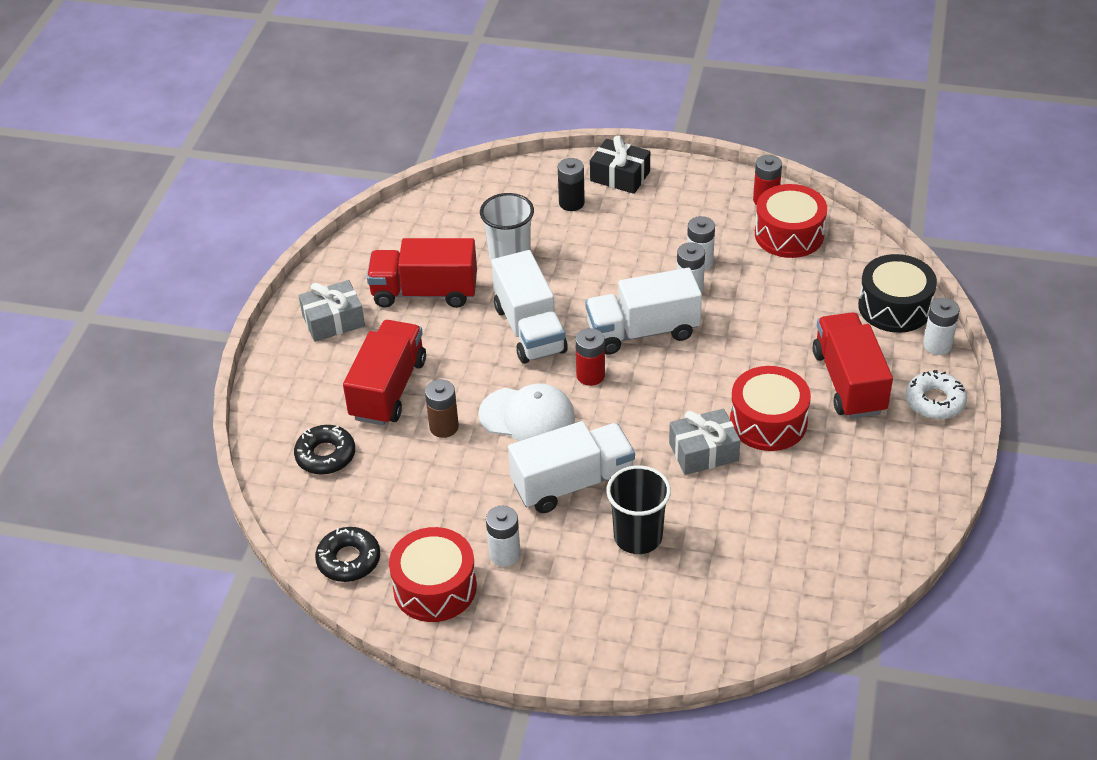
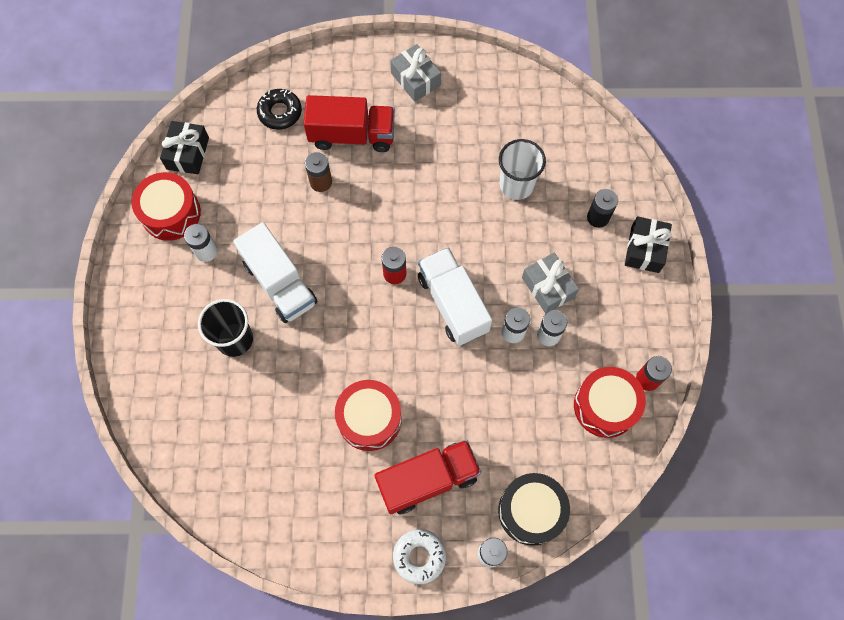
camera: 75 degrees right, 25 degrees up
black donut [315,527,380,582] -> black gift [160,121,209,174]
red truck [367,238,477,308] -> none
white cap [478,383,575,441] -> none
white truck [491,250,568,364] -> none
grey gift [669,409,740,475] -> grey gift moved to [522,253,579,314]

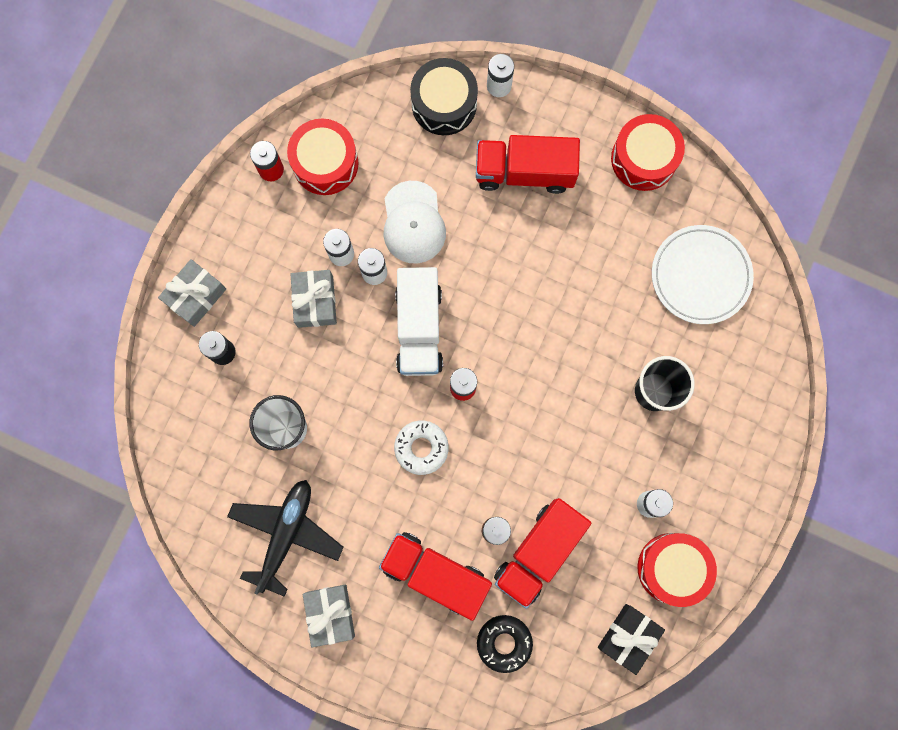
camera: 155 degrees left, 10 degrees up
white truck [233,222,317,323] -> none
red drum [335,380,402,451] -> red drum moved to [611,114,685,191]
white donut [393,529,446,584] -> white donut moved to [394,421,449,475]
black gift [625,216,672,273] -> grey gift [158,259,226,327]
none -> black plane [227,480,344,597]
none -> white cap [384,181,446,263]
none -> red truck [494,498,592,609]
none -> white plate [652,225,754,324]

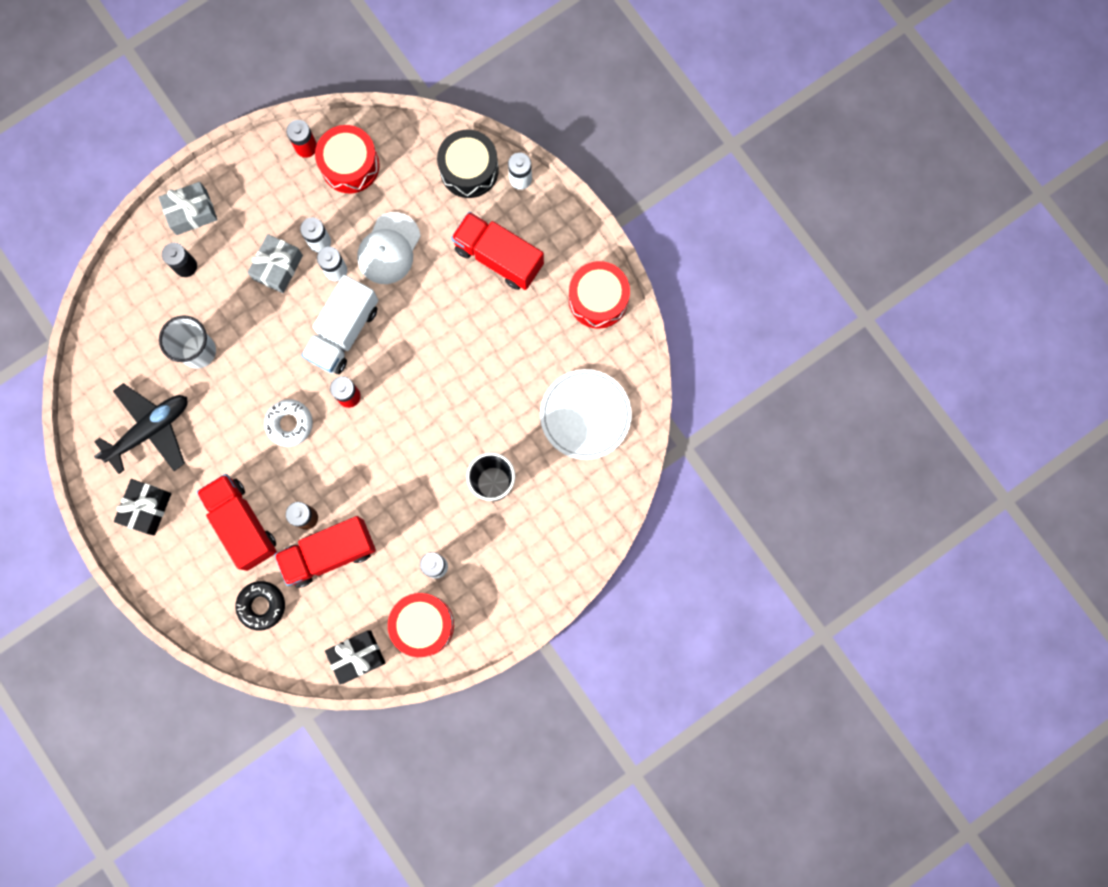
camera: 30 degrees right, 0 degrees up
grey gift [303,585,355,647] -> black gift [114,479,172,536]

